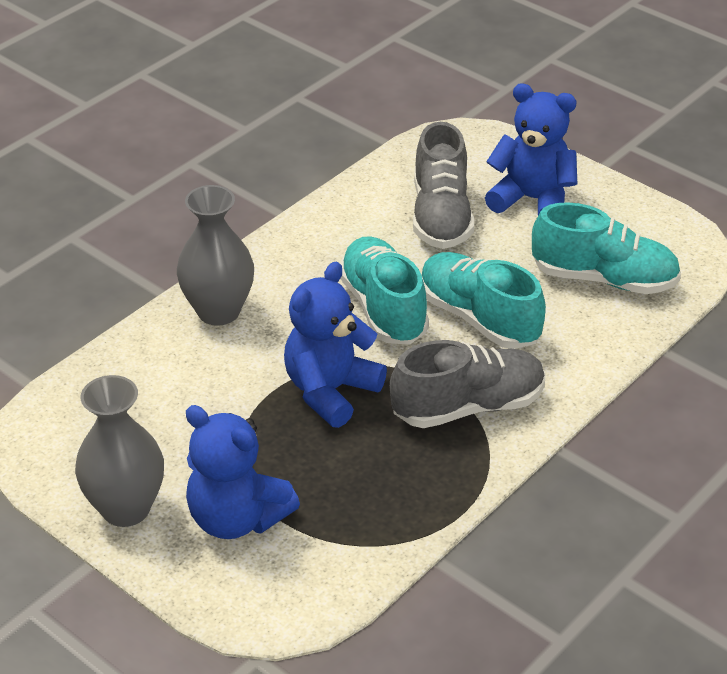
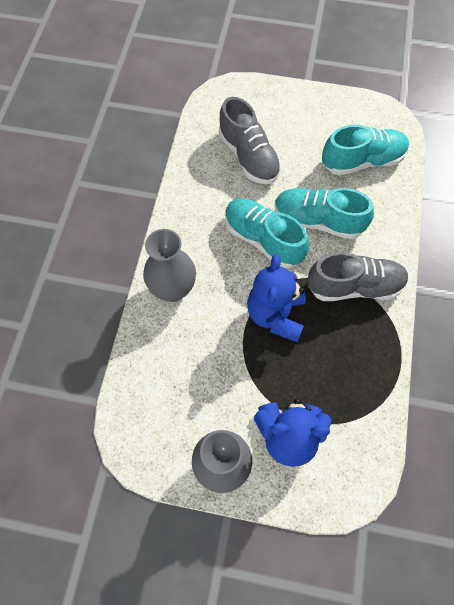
camera: 30 degrees left, 25 degrees up
grey shoe [390,340,545,428] -> grey shoe turned 45 degrees clockwise [307,252,409,301]
blue teddy bear [485,83,577,215] -> none

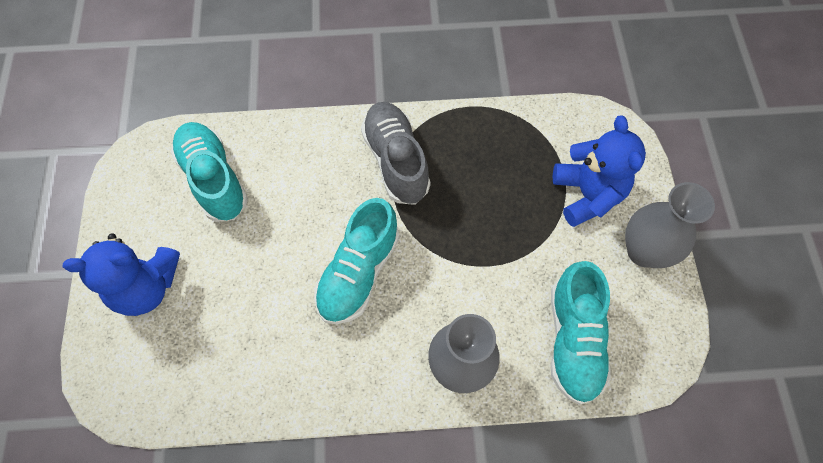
camera: 105 degrees left, 0 degrees up
grey shoe [219,97,281,184] -> none
blue teddy bear [247,254,306,342] -> blue teddy bear moved to [62,233,180,316]
turquoise shoe [275,188,374,239] -> turquoise shoe moved to [551,261,611,405]

